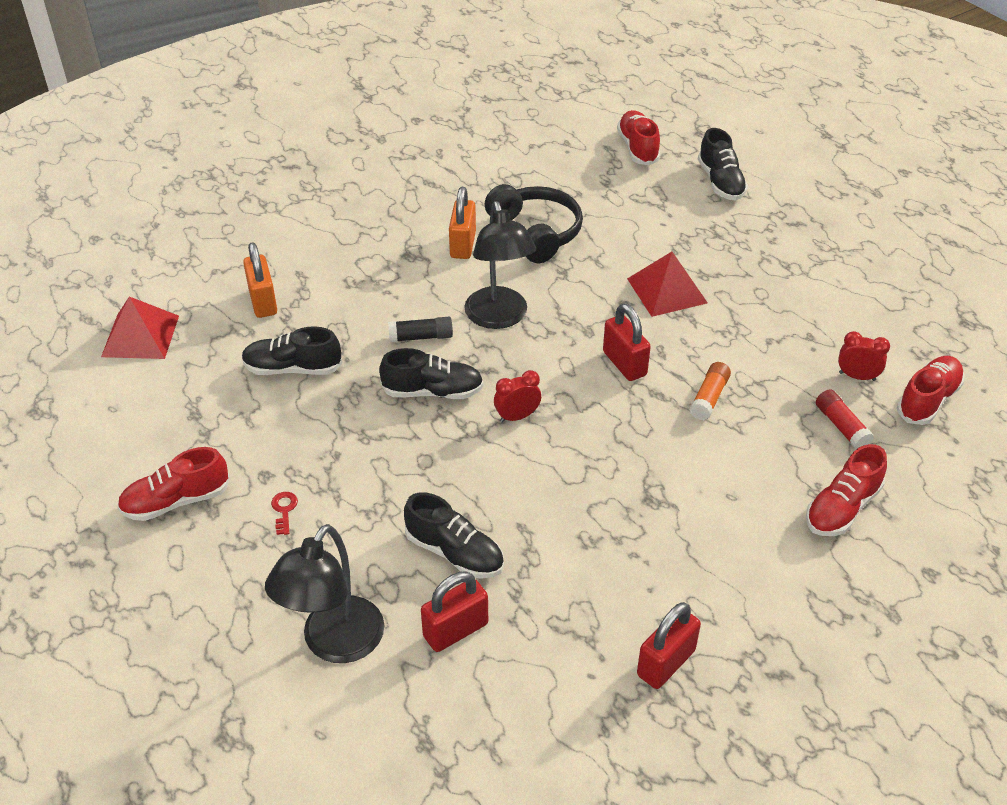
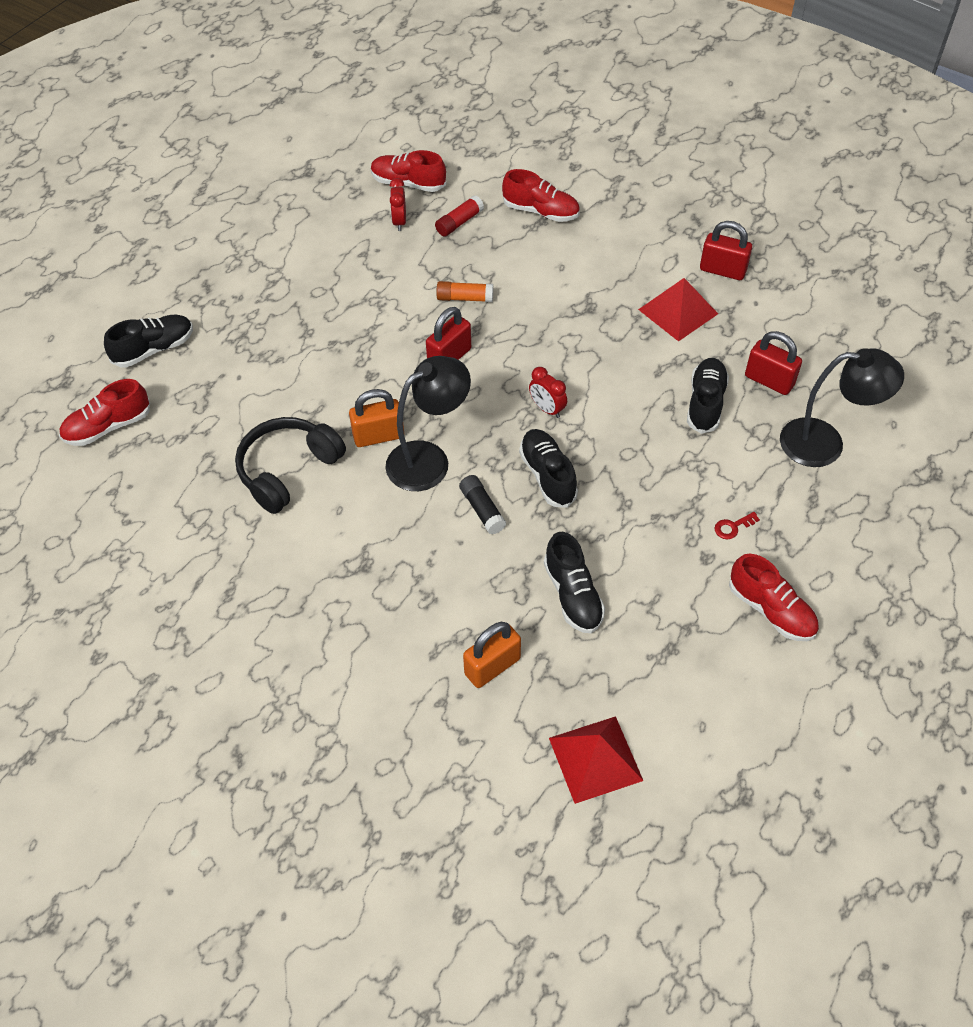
camera: 110 degrees left, 10 degrees up
orange padlock [449,187,476,259] -> orange padlock moved to [349,389,404,447]
red pyramid [627,252,708,317] -> red pyramid moved to [638,278,718,342]

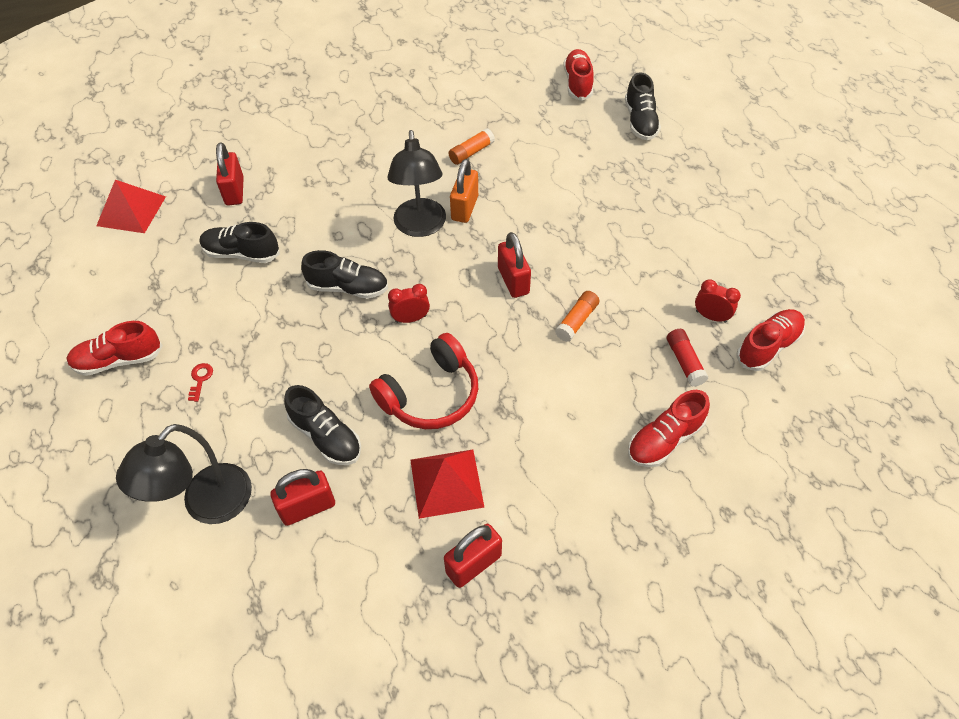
camera: 120 degrees right, 0 degrees up
black headphones [235,417,346,514] -> orange glue stick [449,128,495,165]
black glue stick [459,475,507,534] -> none
orange padlock [463,622,521,688] -> red padlock [216,142,244,206]
none -> red headphones [369,333,478,429]

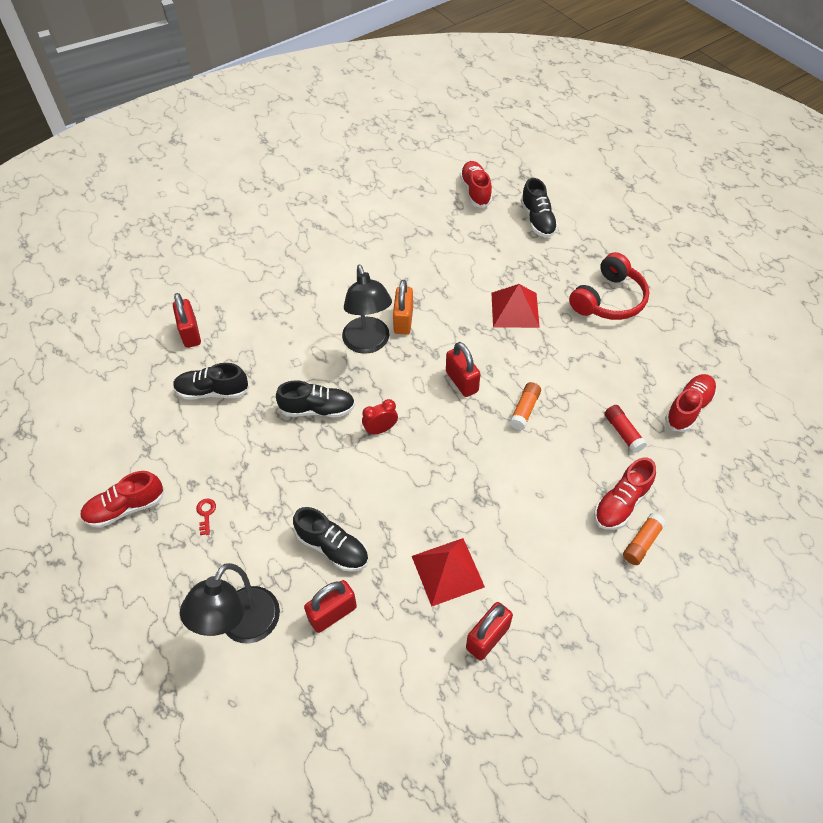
camera: 10 degrees left, 0 degrees up
red pyramid [97,180,166,233] -> red pyramid moved to [492,284,540,328]
red headphones [369,333,478,429] -> red headphones moved to [569,252,650,320]
orange glue stick [449,128,495,165] -> orange glue stick moved to [623,513,666,565]
red clock [695,279,741,323] -> none

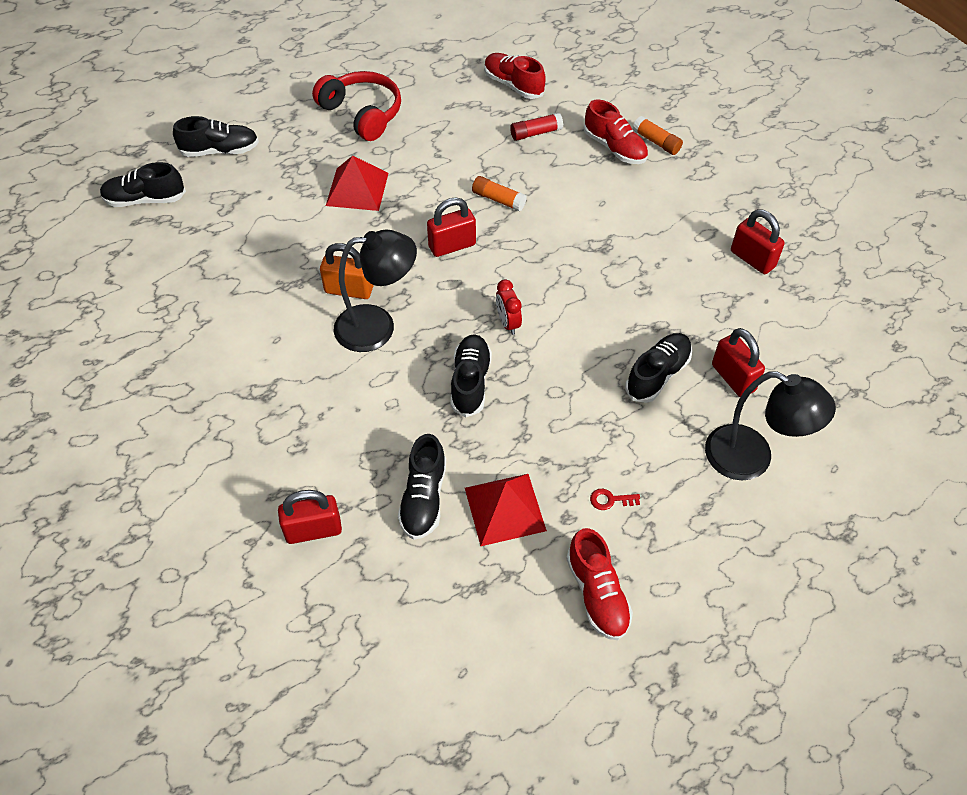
camera: 85 degrees left, 0 degrees up
red pyramid [412,538,485,607] -> red pyramid moved to [465,474,547,546]
red shoe [460,161,492,208] -> black shoe [100,162,186,207]

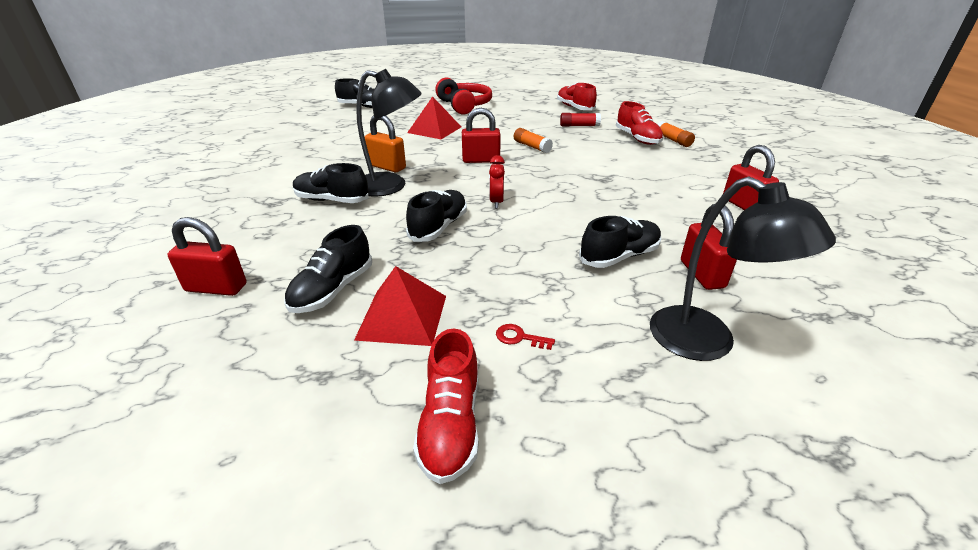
camera: 20 degrees right, 20 degrees down
black shoe [100,162,186,207] -> black shoe moved to [293,163,369,203]

